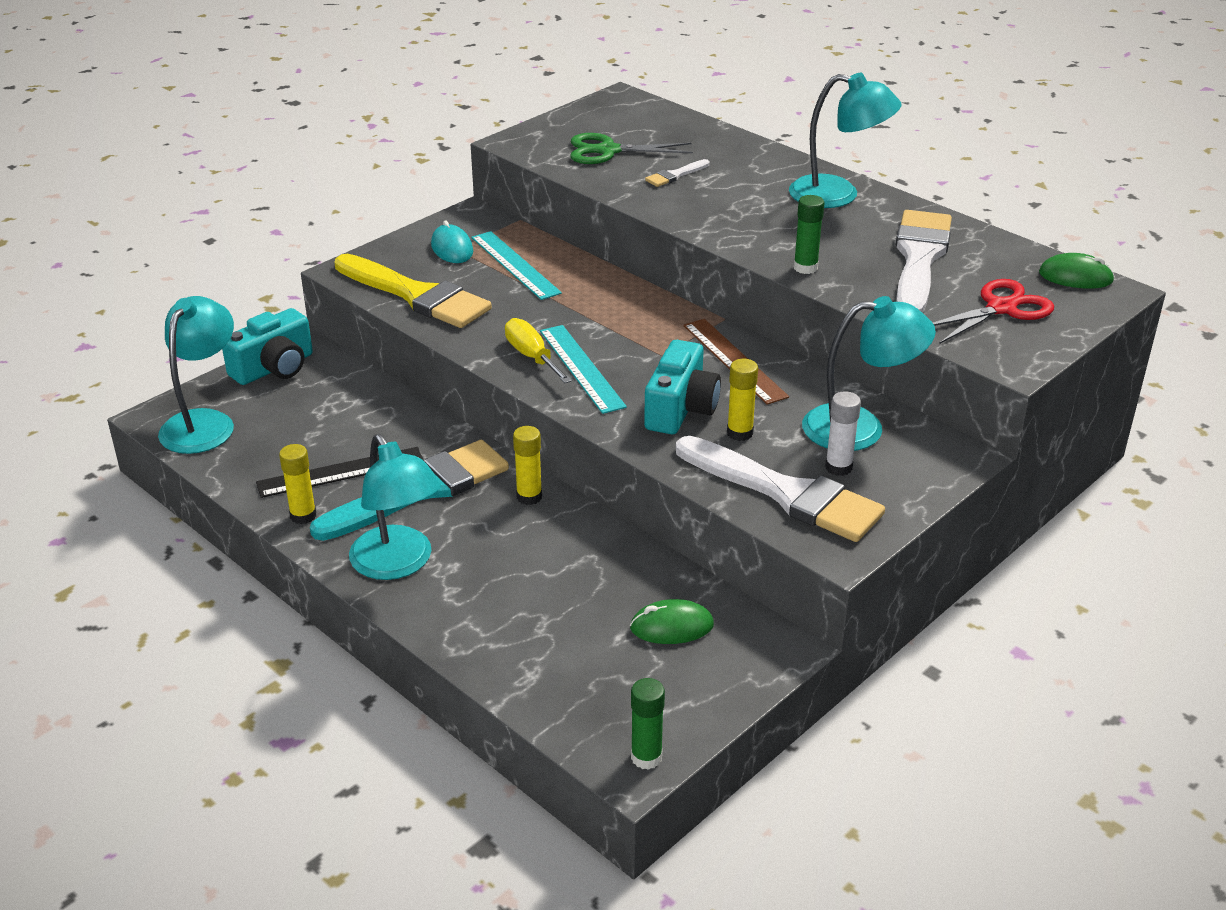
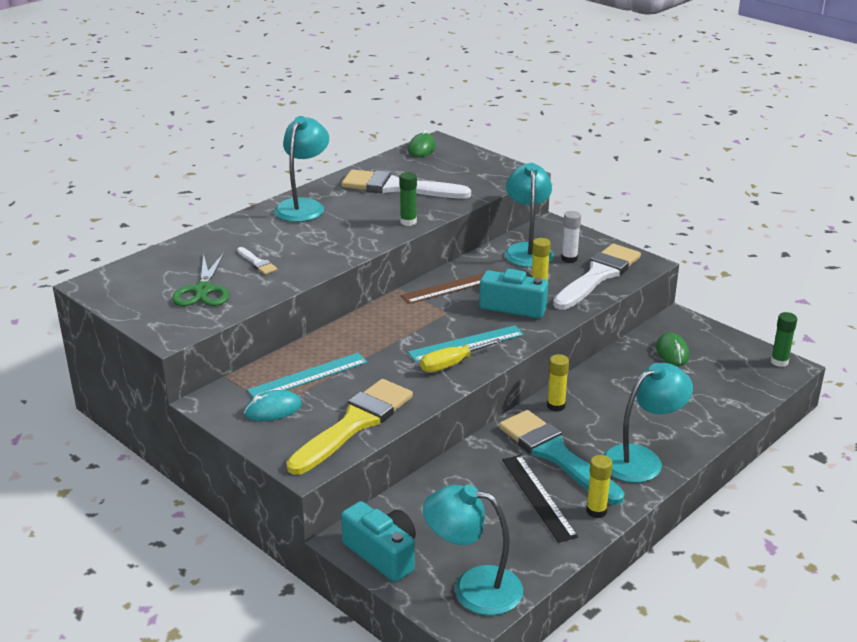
camera: 90 degrees left, 5 degrees down
red scissors [933,279,1054,344] -> none

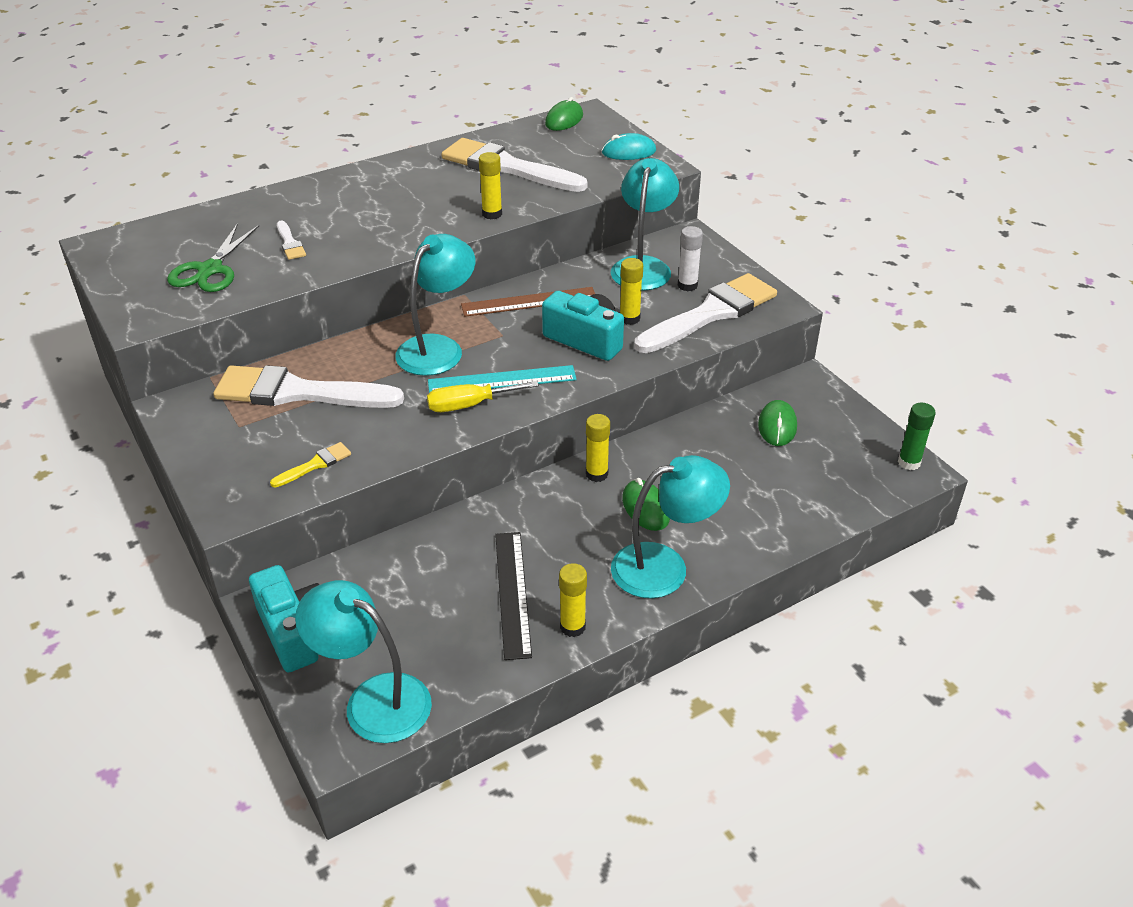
camera: 15 degrees right, 10 degrees up
turquoise mouse [244,390,302,421] -> turquoise mouse moved to [602,133,656,160]
turquoise ruler [247,353,368,398] -> white brush [214,365,404,408]
turquoise lamp [274,116,329,222] -> turquoise lamp moved to [395,234,475,376]
yellow brush [287,379,413,475] -> yellow brush [270,442,351,488], size x0.42
green glue stick [399,172,417,226] -> yellow glue stick [479,152,502,219]
turquoise brush [499,410,624,505] -> none
none -> green mouse [622,478,670,531]

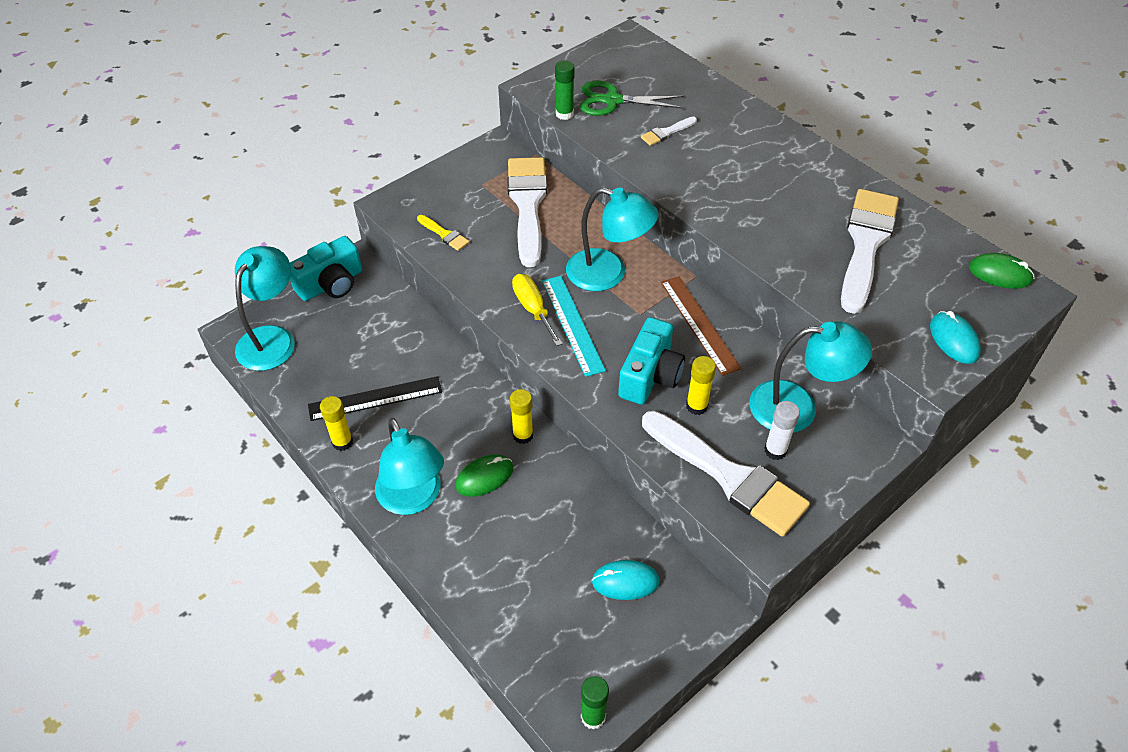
camera: 80 degrees right, 10 degrees up
yellow glue stick [479,152,502,219] -> none
green mouse [758,400,797,446] -> turquoise mouse [592,560,660,600]
none -> green glue stick [555,61,575,120]

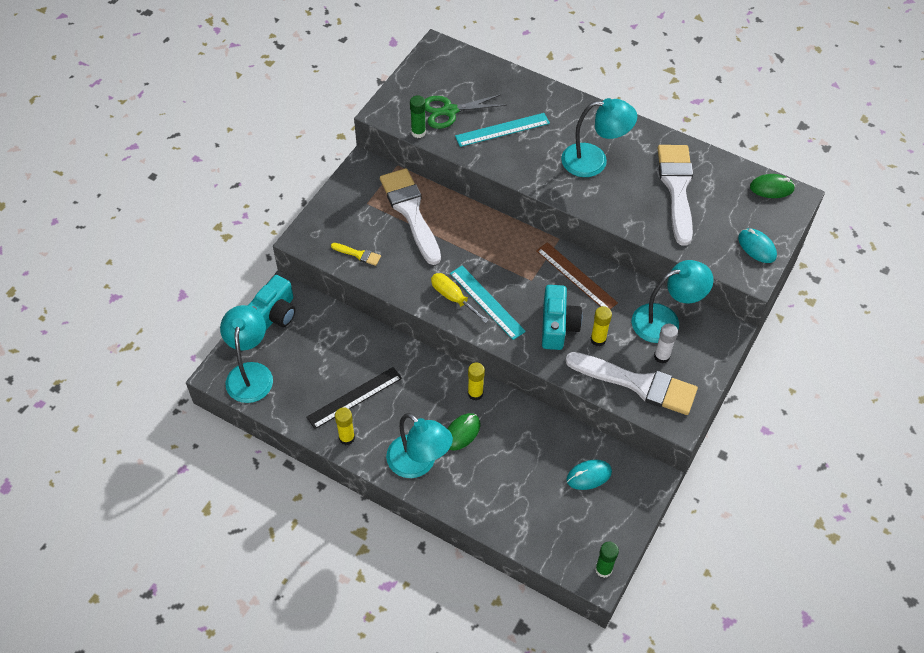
camera: 20 degrees left, 5 degrees up
turquoise lamp [566,187,659,291] -> turquoise lamp moved to [561,98,637,177]
white brush [641,117,697,146] -> turquoise ruler [455,113,550,147]

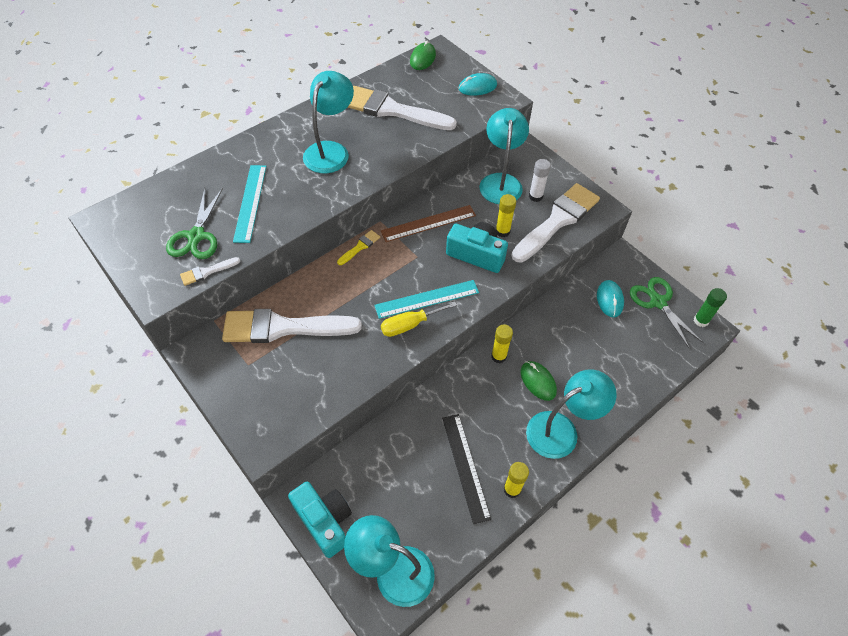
camera: 70 degrees left, 0 degrees up
yellow brush [331,243,381,266] -> yellow brush moved to [337,230,380,265]
green glue stick [410,96,426,138] -> white brush [180,257,240,286]
none -> green scissors [630,277,704,349]

